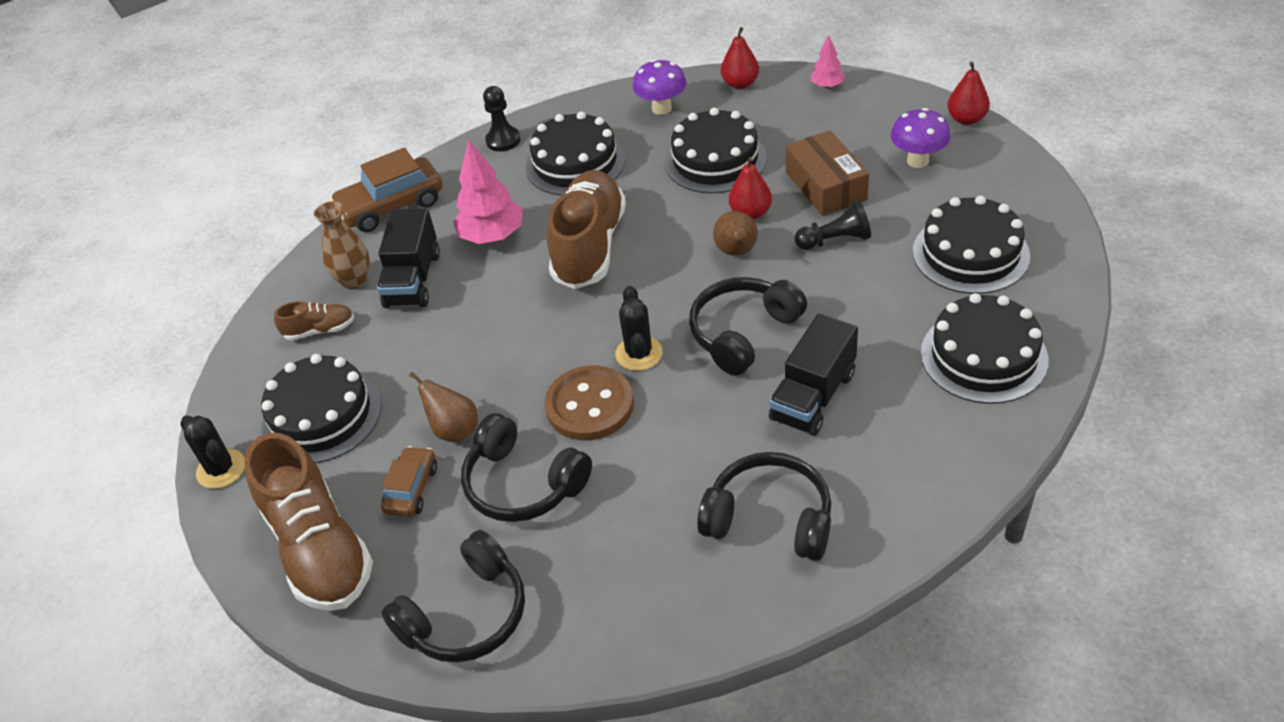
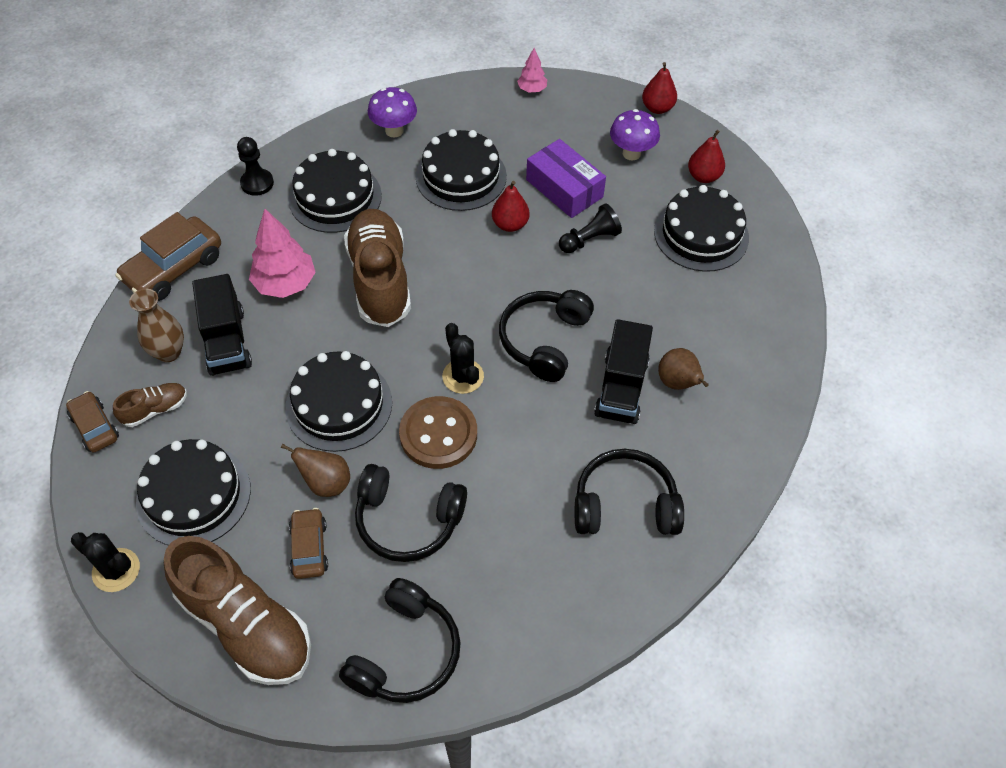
camera: 25 degrees left, 10 degrees up
brown pear [713,211,758,256] -> brown pear moved to [658,348,709,390]
red pear [721,27,759,89] -> red pear moved to [688,130,725,183]
brown box [786,130,869,216] -> purple box [526,139,606,218]
black cake [921,293,1049,404] -> black cake moved to [285,351,392,452]
none -> brown car [66,391,119,452]

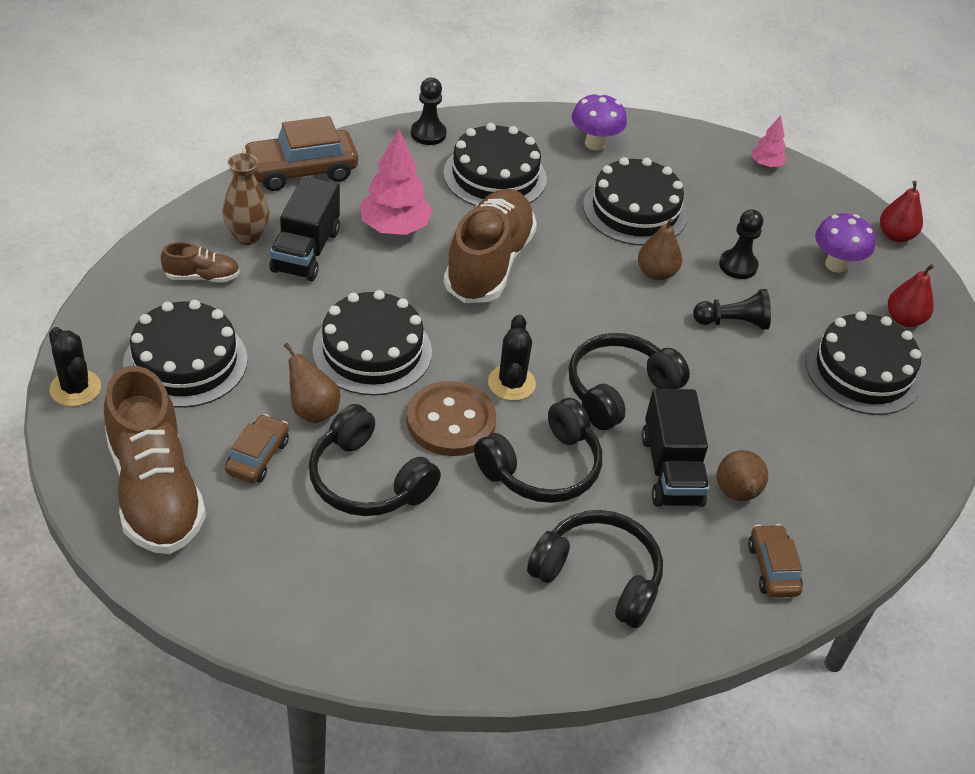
camera: 25 degrees right, 10 degrees down
brown car [66,391,119,452] -> brown car moved to [748,524,803,598]
black headphones [339,578,461,703] -> black headphones moved to [474,398,602,503]
red pear [492,181,530,232] -> brown pear [638,218,682,280]
purple box [526,139,606,218] -> black pawn [719,209,763,279]
black truck [594,319,653,424] -> black truck turned 45 degrees counterclockwise [641,389,710,507]

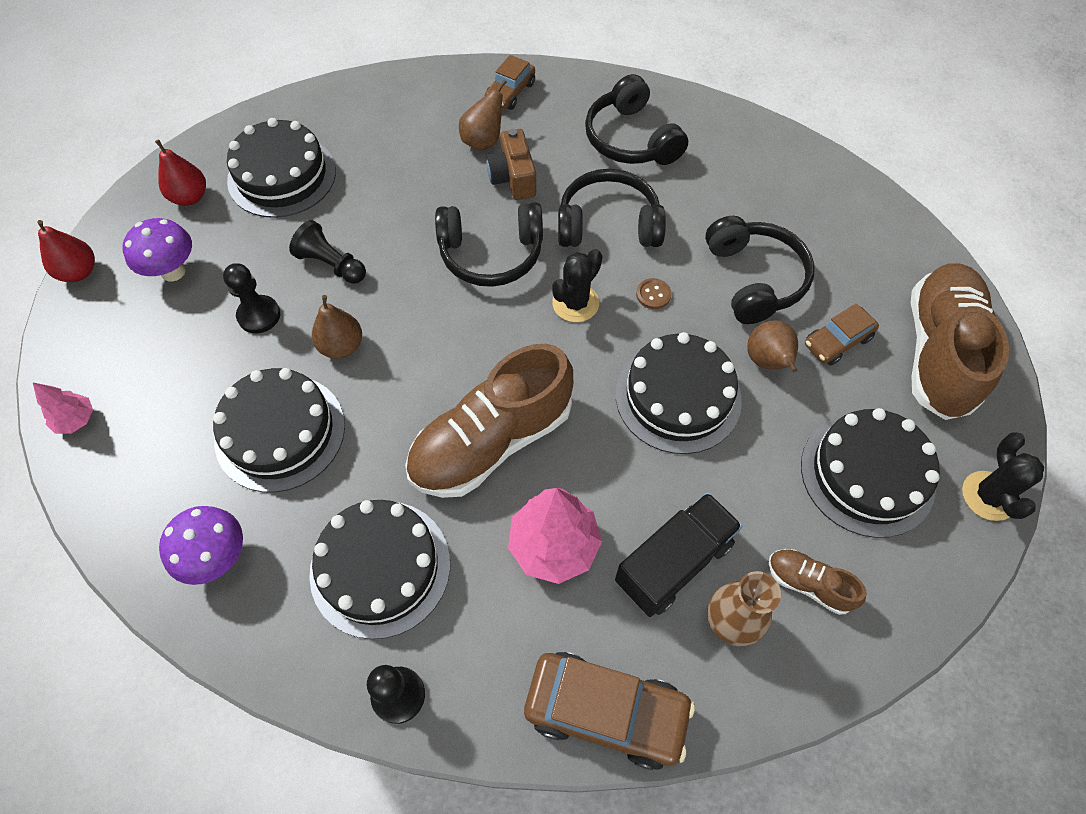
camera: 140 degrees left, 15 degrees up
brown button [406,381,496,456] -> brown button [636,278,672,309], size x0.41
black truck [641,389,710,507] -> brown camera [486,129,536,200]

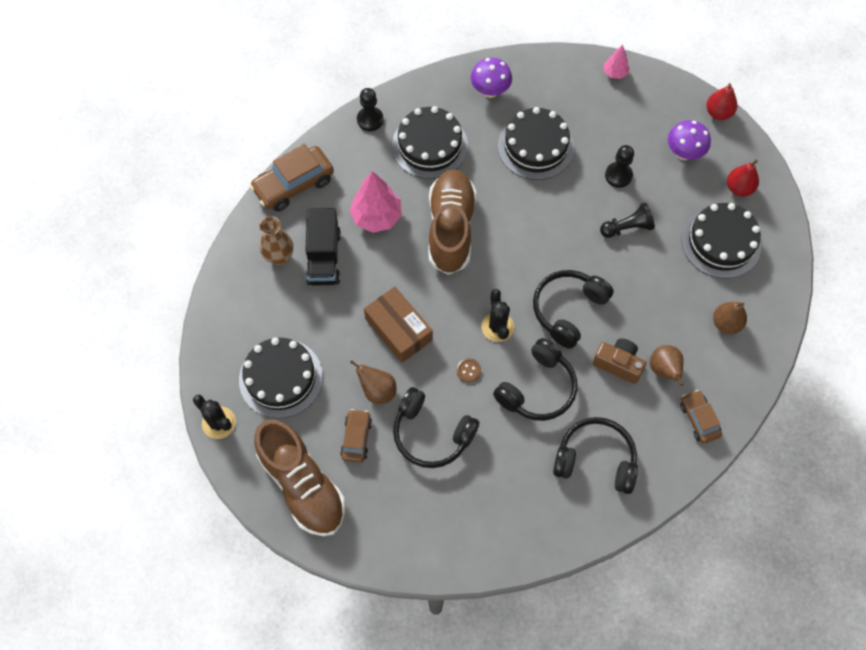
camera: 130 degrees right, 5 degrees up
brown pear [312,295,362,359] -> brown pear moved to [713,302,747,334]
black cake [616,332,742,454] -> brown box [364,287,433,363]
brown shoe [769,549,866,615] -> none

